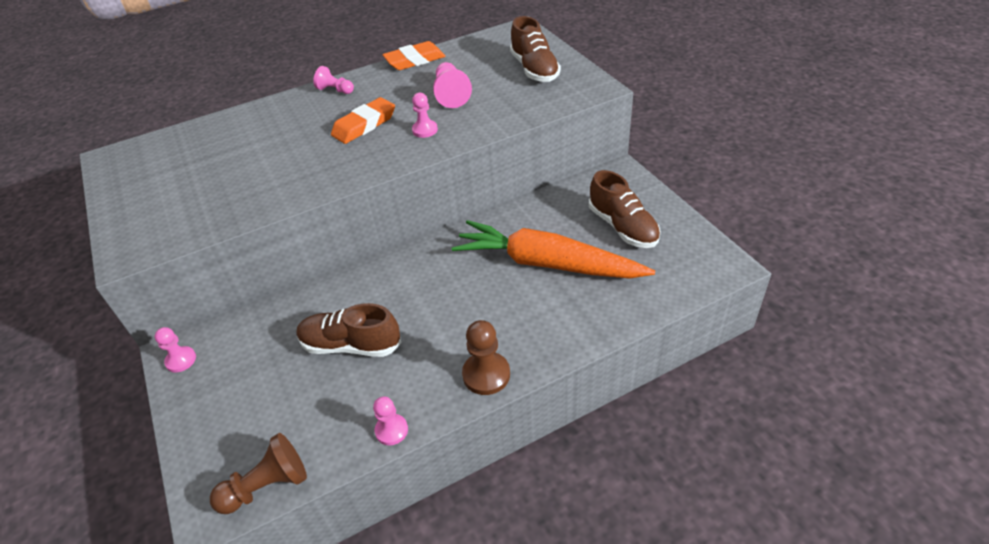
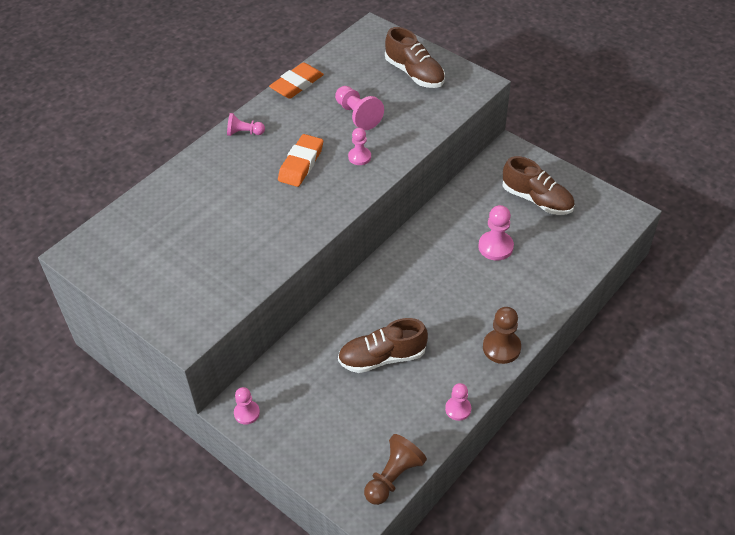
camera: 25 degrees left, 5 degrees up
orange carrot [452,220,655,279] -> pink pawn [478,205,514,260]

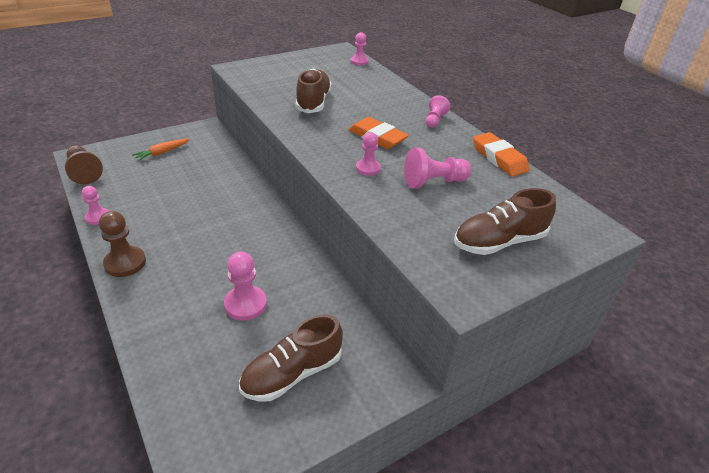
camera: 105 degrees right, 10 degrees down
pink pawn [234,387,260,425] -> pink pawn moved to [351,32,369,65]
brown shoe [338,318,428,373] -> brown shoe moved to [295,69,332,113]
none -> orange carrot [132,139,190,161]

